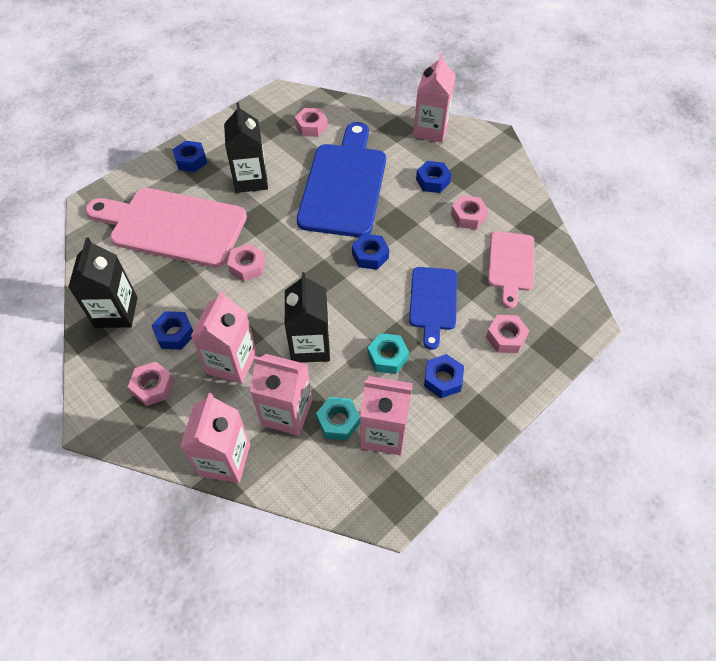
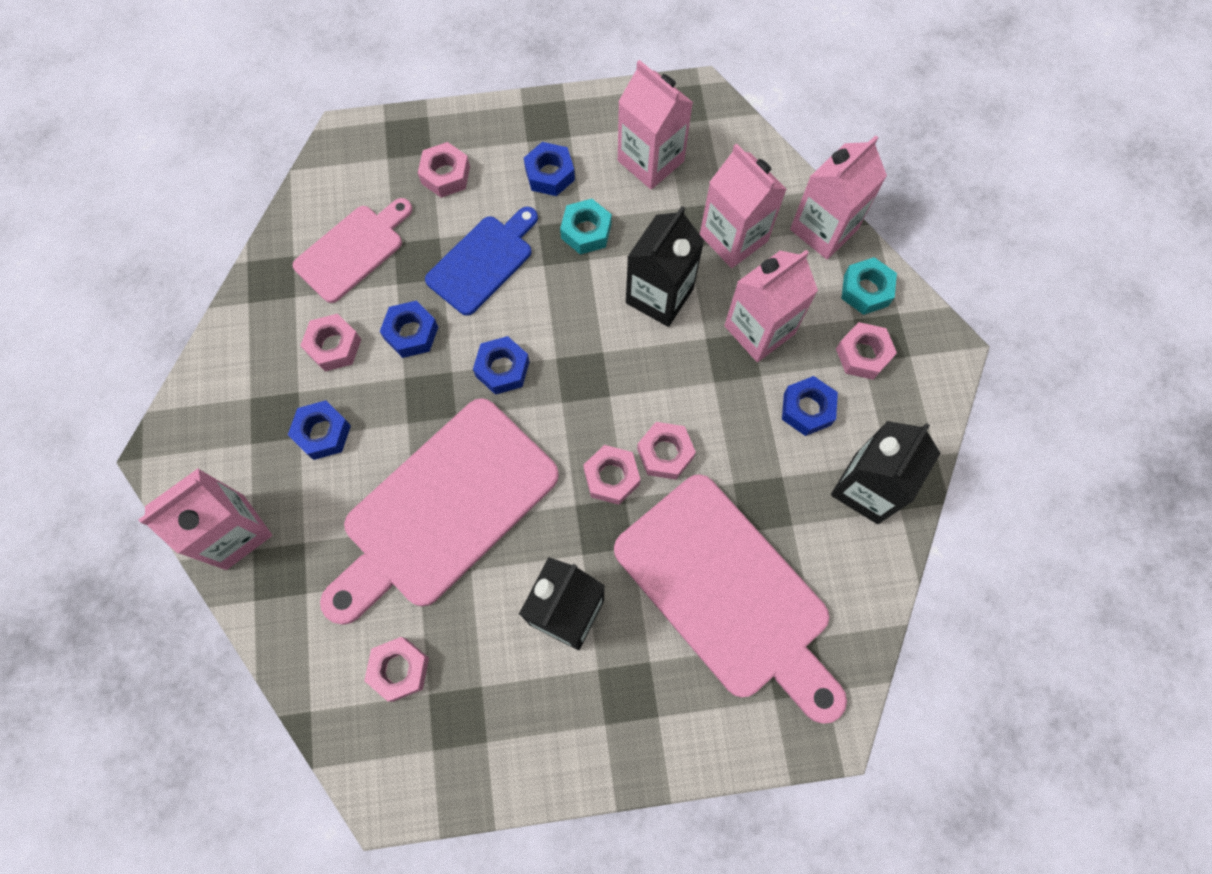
camera: 145 degrees left, 15 degrees up
blue nut [172,141,207,172] -> blue nut moved to [380,301,438,358]
blue cutting board [297,122,386,238] -> pink cutting board [320,398,559,625]
turquoise nut [316,397,360,440] -> turquoise nut moved to [841,257,897,315]
none -> pink nut [583,445,640,505]

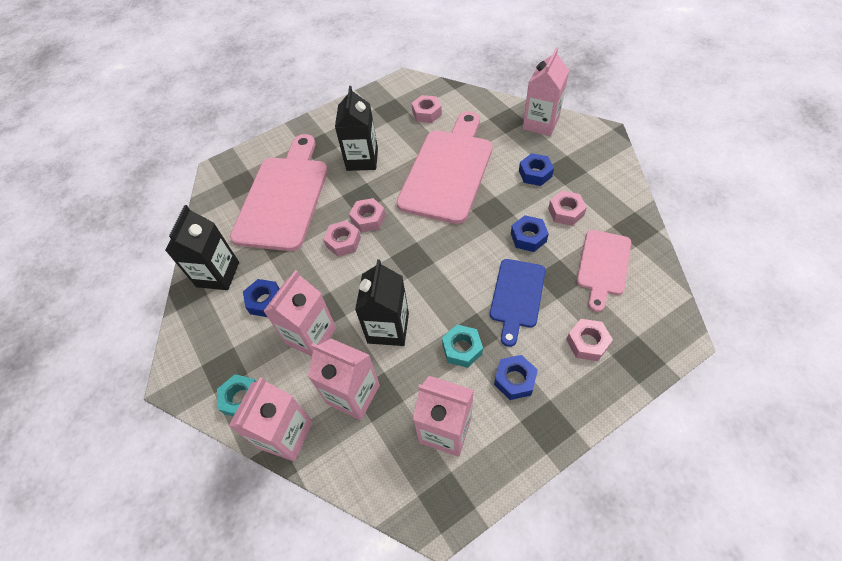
camera: 160 degrees right, 15 degrees down
blue nut [473,336,529,395] -> none
pink cutting board [614,474,847,724] -> pink cutting board turned 75 degrees clockwise [230,134,328,251]
pink nut [836,322,897,380] -> none

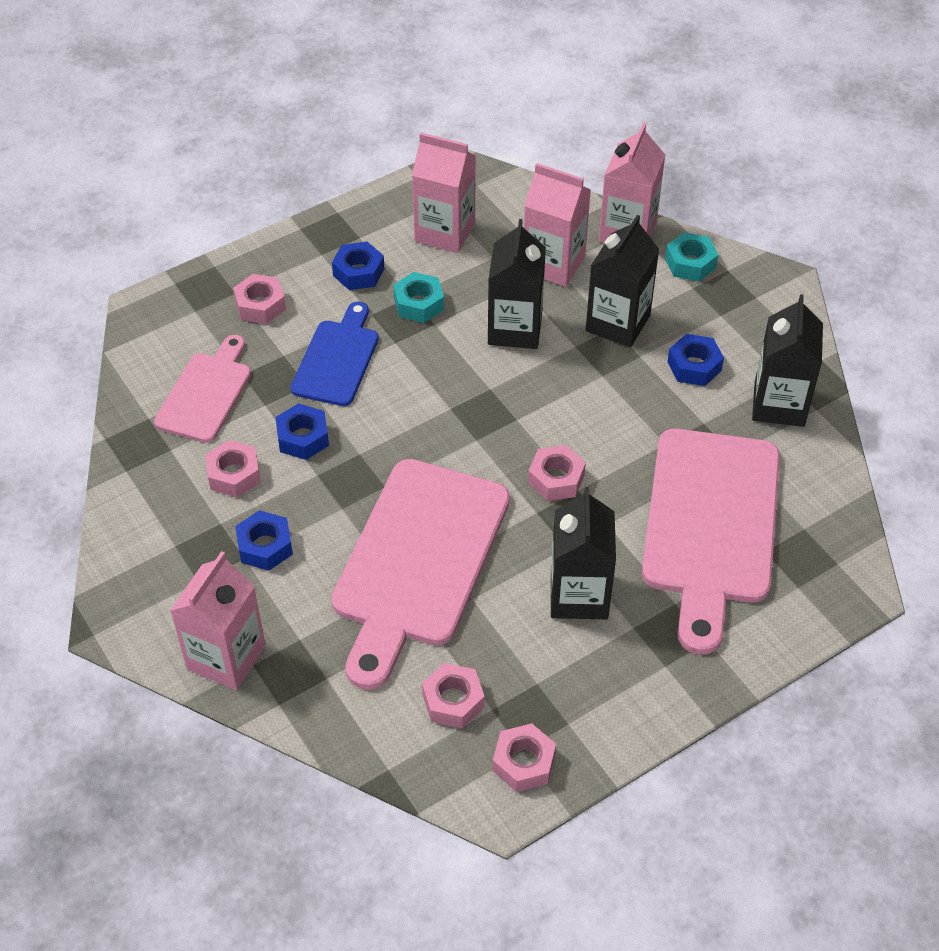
camera: 175 degrees right, 5 degrees down
pink carton [263,270,336,356] -> black carton [586,215,660,347]
pink nut [323,220,361,257] -> pink nut moved to [493,723,556,792]

